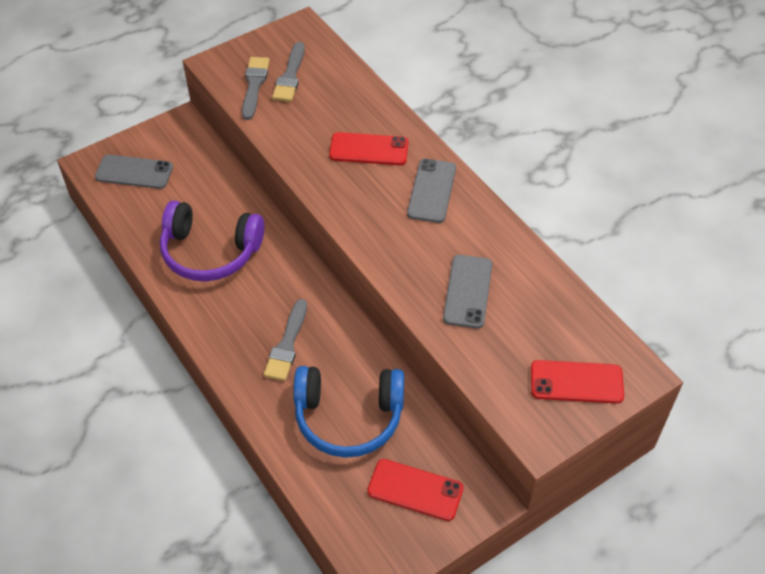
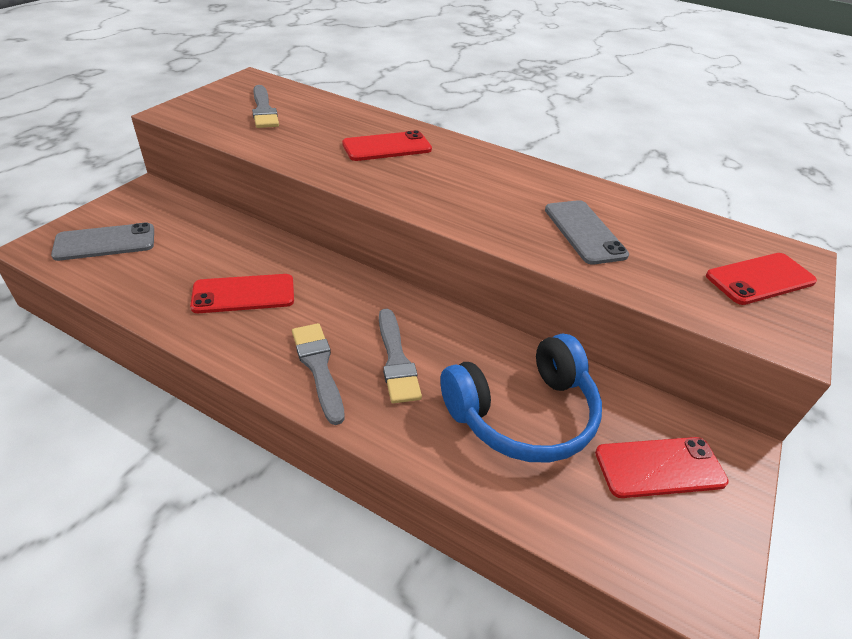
camera: 30 degrees left, 10 degrees down
purple headphones [160,201,264,281] -> red phone [190,274,294,313]
grey brush [242,57,270,120] -> grey brush moved to [292,323,345,425]
grey phone [407,159,456,223] -> none

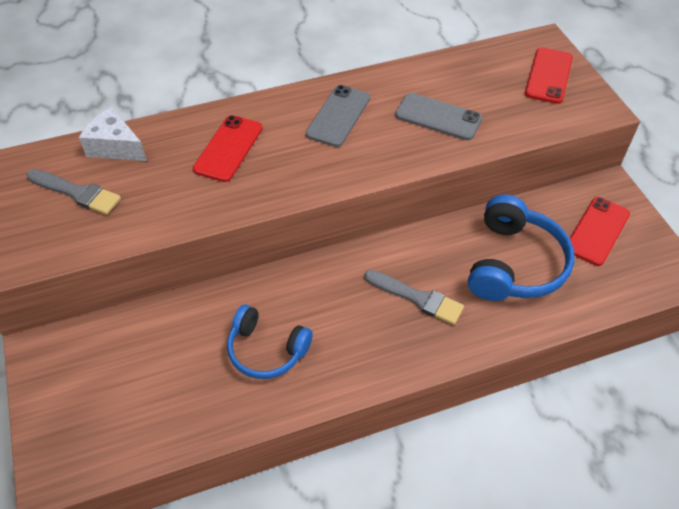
camera: 45 degrees left, 10 degrees up
grey phone [51,223,154,261] -> grey phone moved to [306,85,370,147]
red phone [190,274,294,313] -> blue headphones [227,305,313,379]
grey brush [292,323,345,425] -> none
none -> white cheese [79,107,147,161]

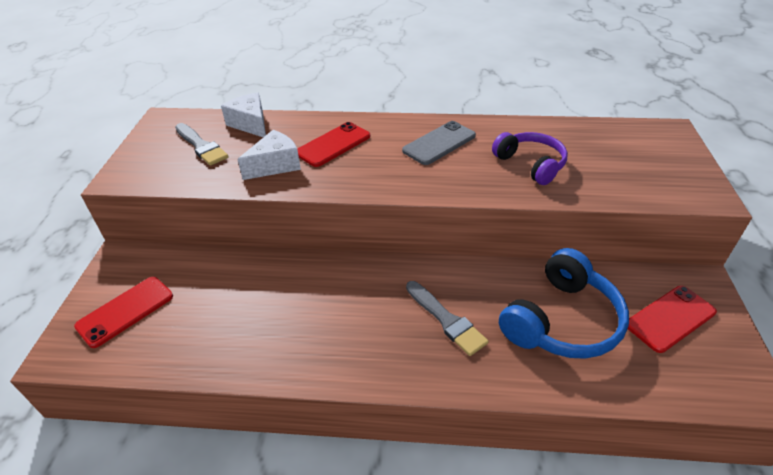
camera: 25 degrees right, 10 degrees down
blue headphones [227,305,313,379] -> none
grey phone [395,93,482,140] -> purple headphones [492,132,568,185]
red phone [525,47,573,104] -> red phone moved to [74,277,173,348]
none -> white cheese [237,130,301,180]

